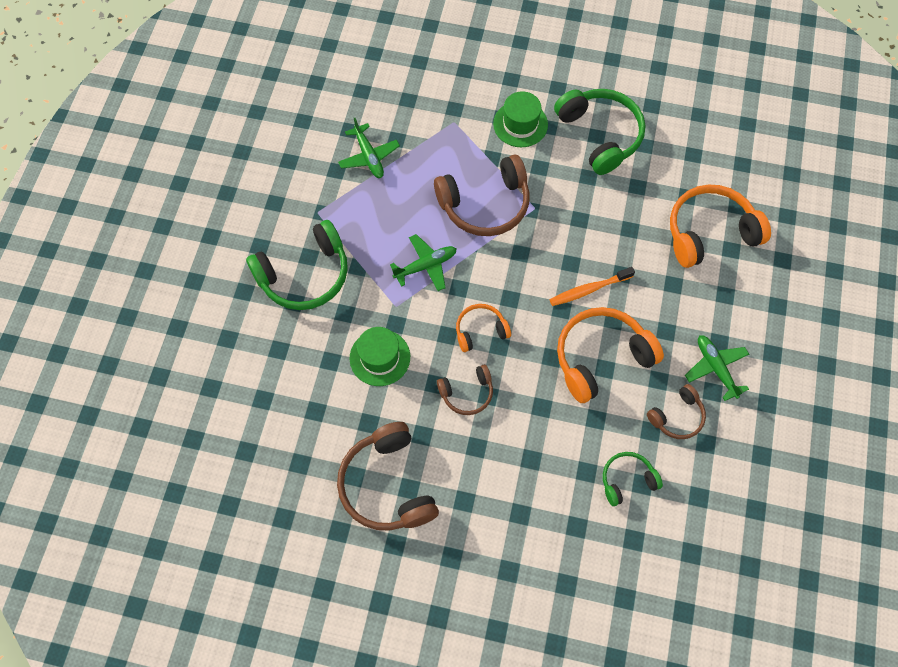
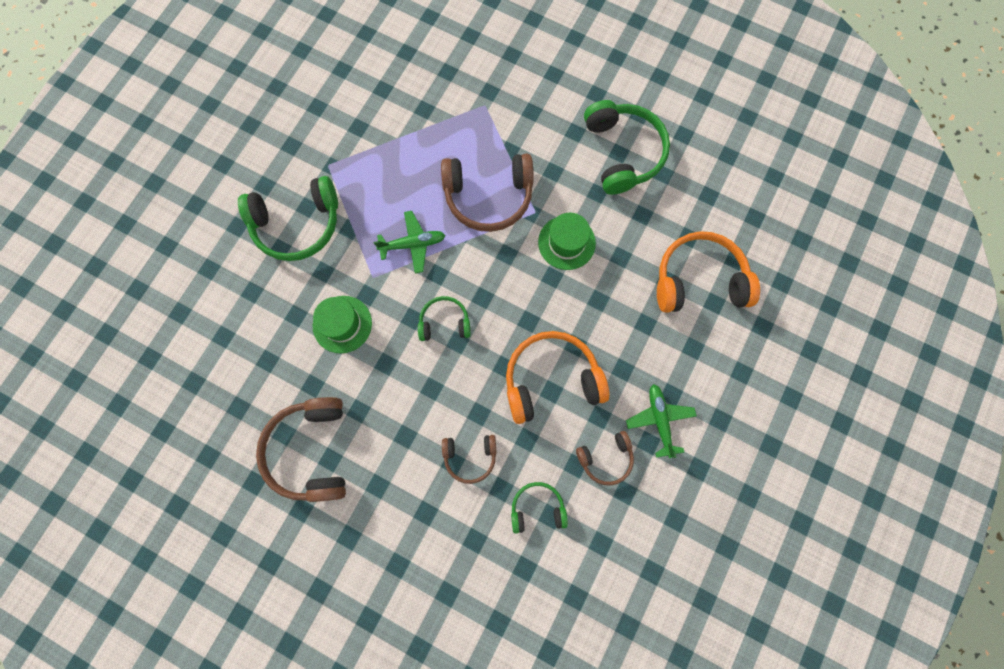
camera: 15 degrees right, 10 degrees up
green plane [338,118,400,178] -> none
brown headphones [437,365,493,415] -> brown headphones moved to [442,435,496,484]
orange headphones [456,304,511,352] -> green headphones [418,296,471,341]
green hat [493,91,548,147] -> green hat moved to [538,213,596,270]
orange toothbrush [550,267,635,306] -> none

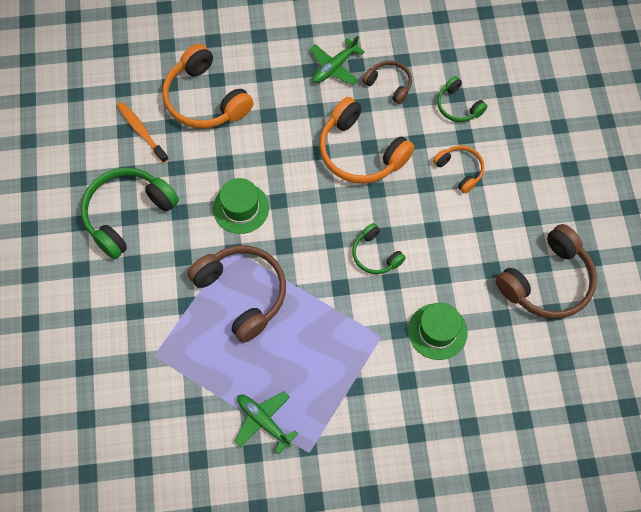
camera: 125 degrees left, 10 degrees down
green headphones [238,176,338,261] -> none
green plane [374,211,445,273] -> green plane moved to [234,391,298,454]
brown headphones [442,435,496,484] -> orange headphones [433,145,484,194]
none -> orange toothbrush [117,102,168,163]

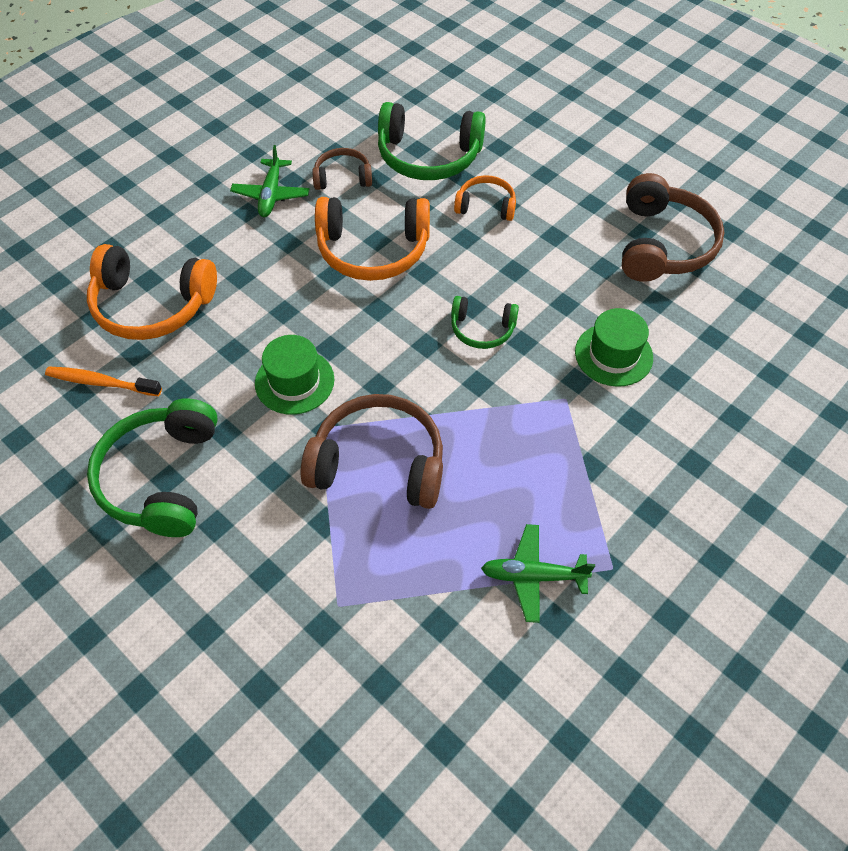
camera: 40 degrees left, 10 degrees down
green headphones [437,76,487,122] -> green headphones [378,102,486,180], size x1.84

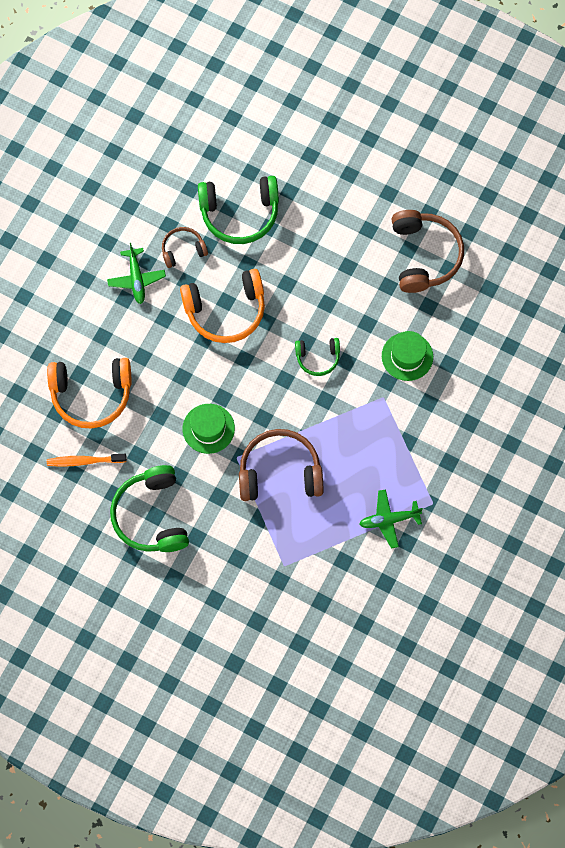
camera: 15 degrees left, 15 degrees up
orange headphones [454,175,516,221] -> none

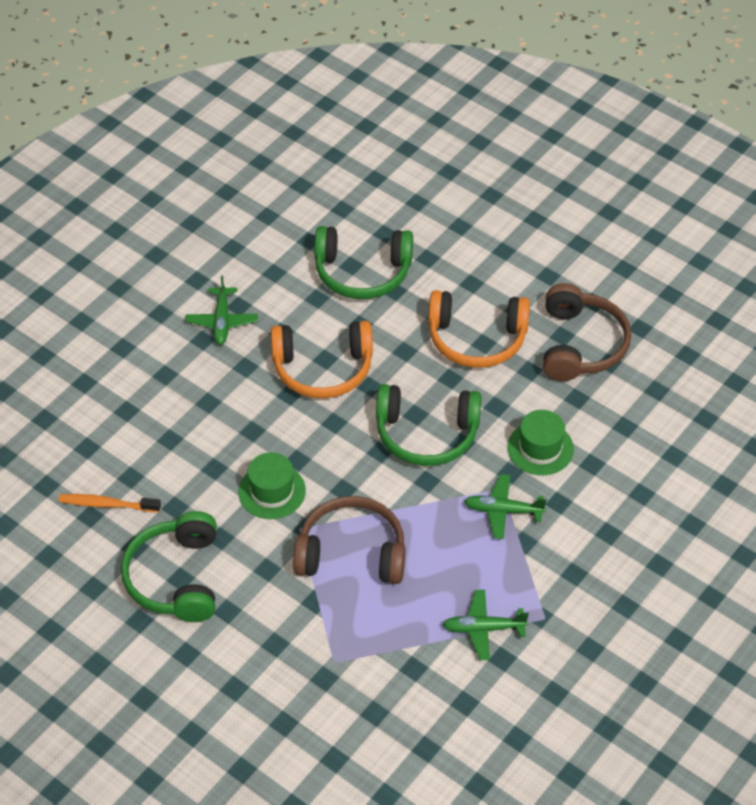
camera: 10 degrees right, 20 degrees down
orange headphones [47,358,132,429] -> orange headphones moved to [428,290,530,368]
brown headphones [162,227,208,268] -> none
green headphones [295,338,340,376] -> green headphones [376,384,482,466], size x1.84
none -> green plane [464,474,547,539]

